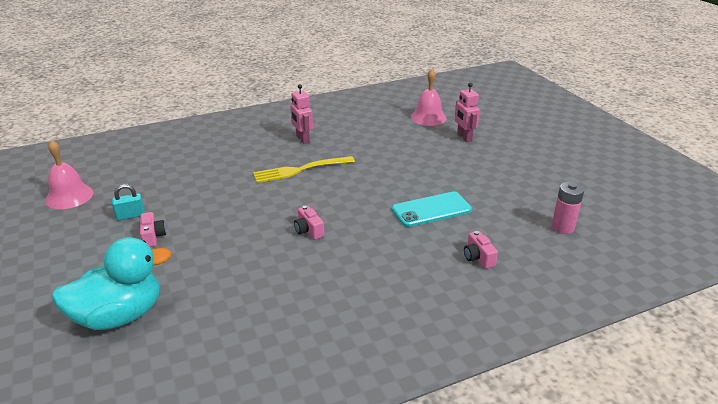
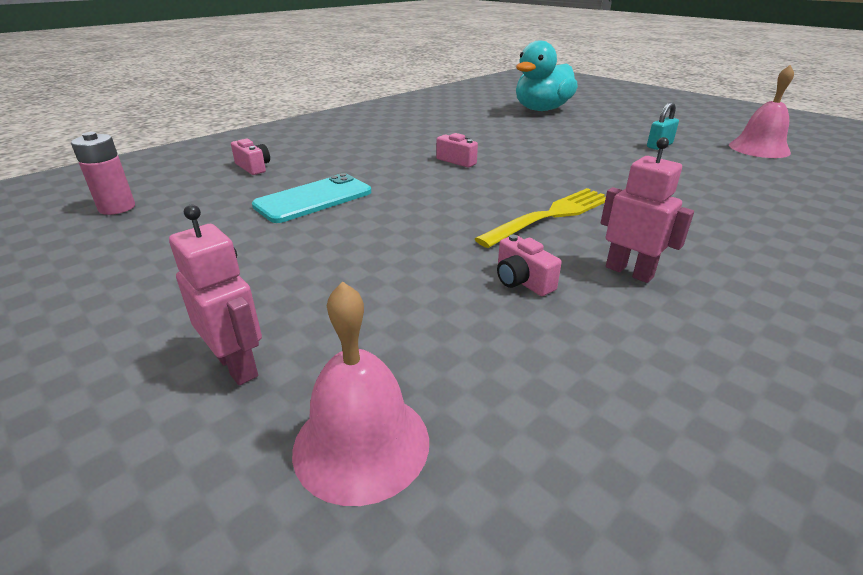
camera: 160 degrees right, 0 degrees up
pink camera [140,212,166,247] -> pink camera moved to [497,235,562,296]

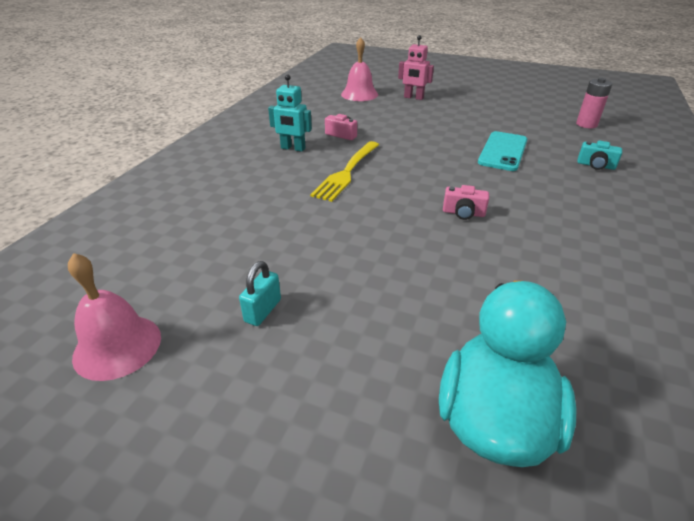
camera: 155 degrees right, 5 degrees up
pink camera [231,139,270,175] -> turquoise camera [577,141,622,170]
pink robot [601,137,694,283] -> turquoise robot [268,74,312,152]

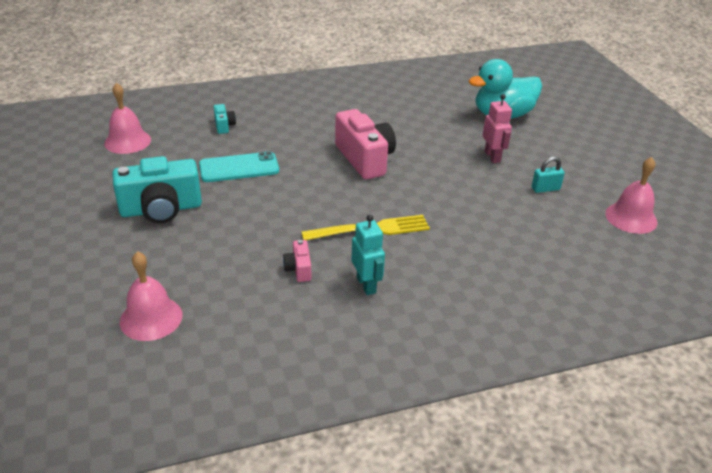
camera: 130 degrees left, 0 degrees up
pink robot [398,35,434,100] -> pink robot moved to [482,94,512,163]
pink camera [443,185,489,220] -> pink camera [335,109,396,180], size x2.18
pink battery [576,78,612,128] -> pink bell [104,83,151,154]
none -> turquoise camera [113,156,202,223]

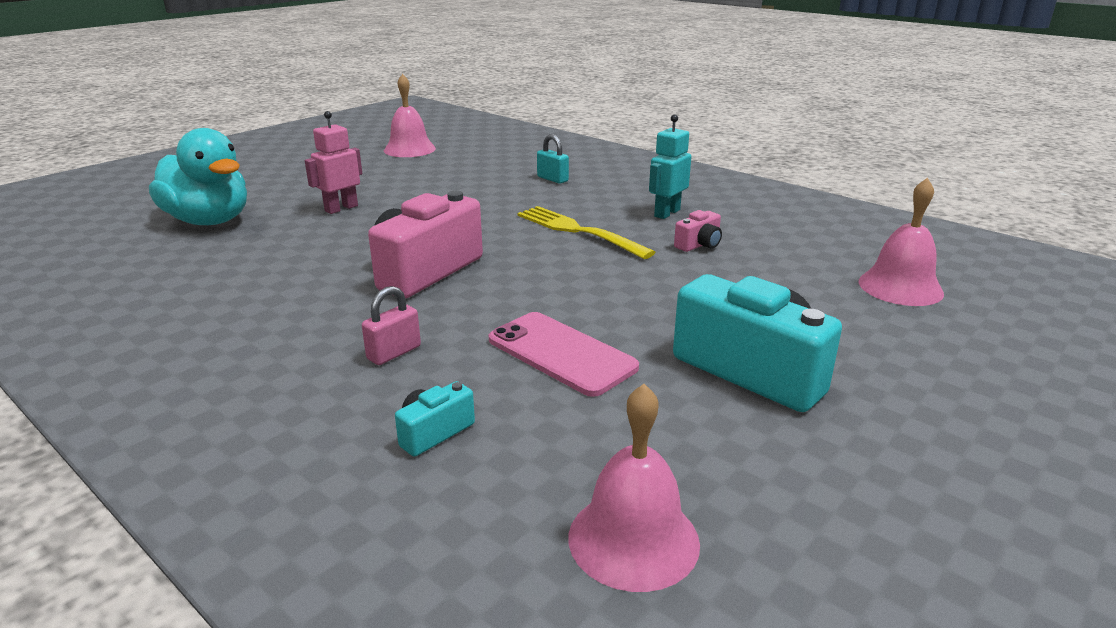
camera: 120 degrees left, 10 degrees down
turquoise phone [199,151,279,182] -> pink phone [489,312,639,397]
turquoise padlock [532,157,565,193] -> turquoise padlock moved to [537,134,569,184]
none -> pink padlock [362,286,421,365]

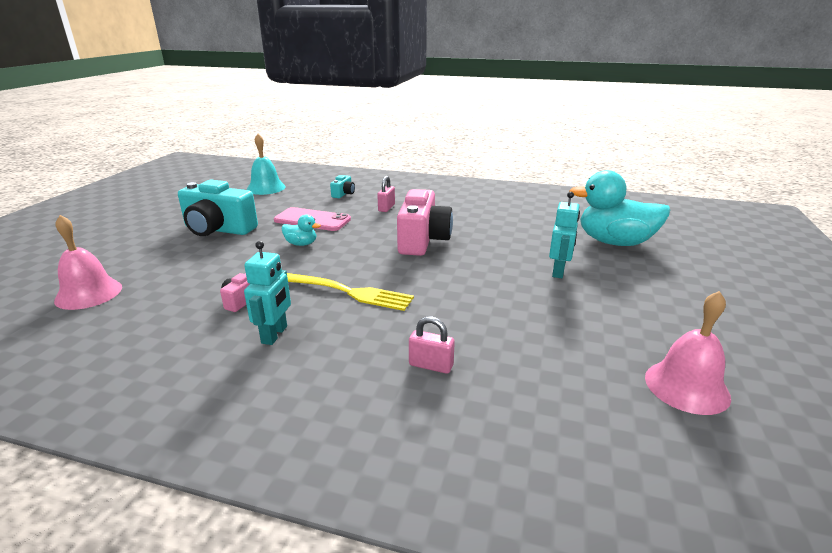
camera: 155 degrees right, 0 degrees up
pink robot [305,111,362,214] -> turquoise robot [549,192,580,278]
turquoise padlock [537,134,569,184] -> pink padlock [409,316,455,374]
pink bell [569,384,700,592] -> turquoise bell [247,134,286,195]
none -> turquoise duck [281,214,321,246]

